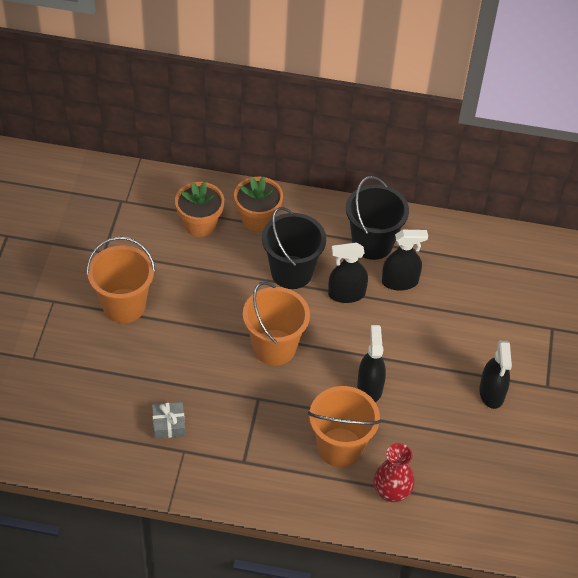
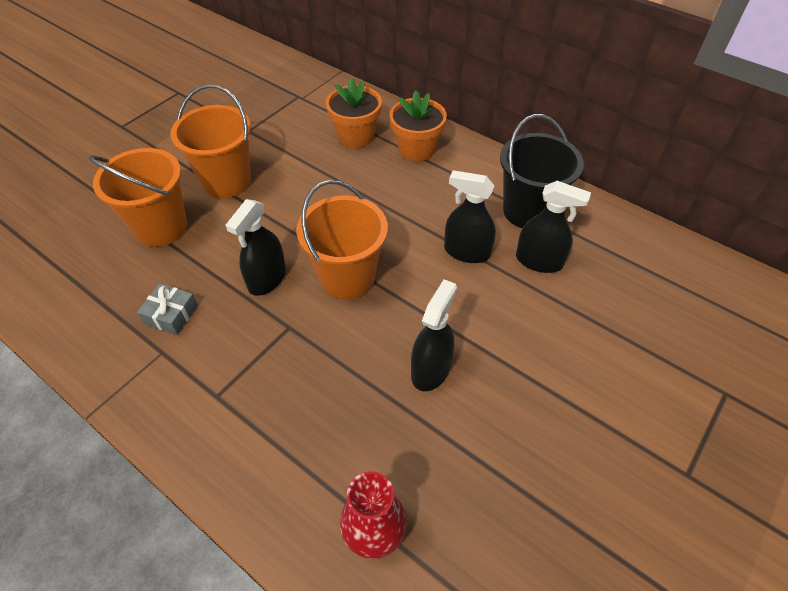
camera: 30 degrees right, 0 degrees up
black bucket [262,207,326,289] -> none
orange bucket [308,386,381,468] -> orange bucket moved to [89,148,187,247]
black spray bottle [479,341,512,409] -> black spray bottle moved to [226,199,286,296]

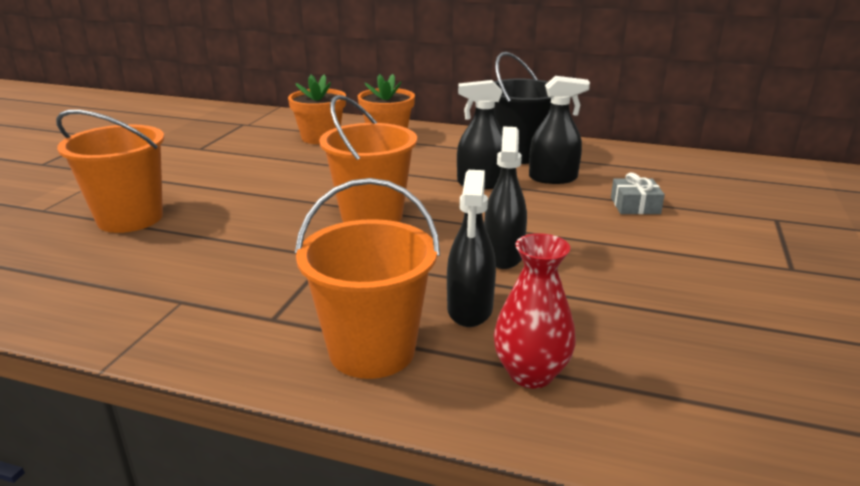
camera: 20 degrees left, 25 degrees down
grey gift [137,283,198,335] -> grey gift moved to [611,173,665,214]
orange bucket [170,84,251,198] -> orange bucket moved to [295,178,440,379]
black spray bottle [226,199,286,296] -> black spray bottle moved to [447,170,496,327]

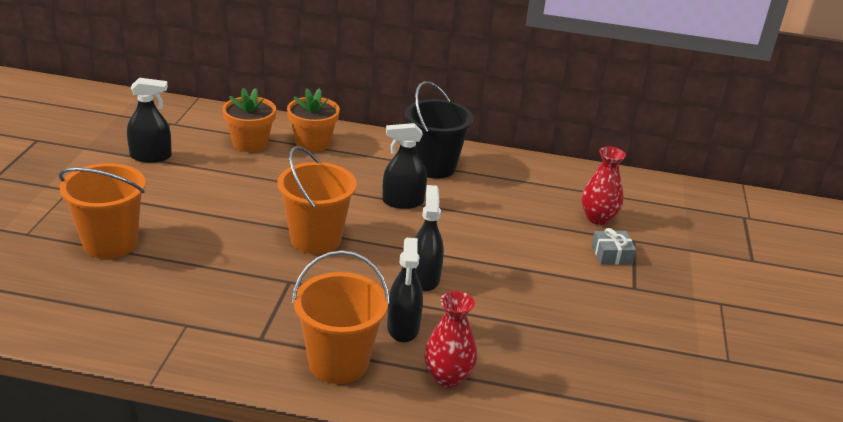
camera: 10 degrees left, 5 degrees up
black spray bottle [529,76,590,184] -> black spray bottle moved to [127,78,172,163]
grey gift [611,173,665,214] -> grey gift moved to [592,228,636,265]
none -> red vase [582,147,626,225]

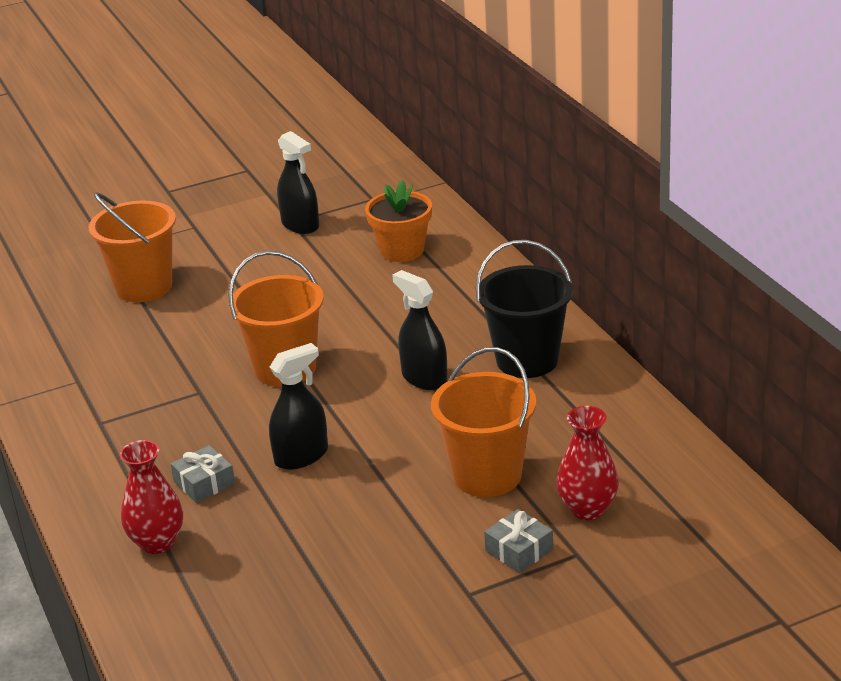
camera: 60 degrees right, 0 degrees up
orange flower pot [287,88,340,152] -> none
orange bucket [292,250,390,384] -> orange bucket moved to [431,347,536,497]
black spray bottle [387,238,423,343] -> grey gift [171,445,235,503]

